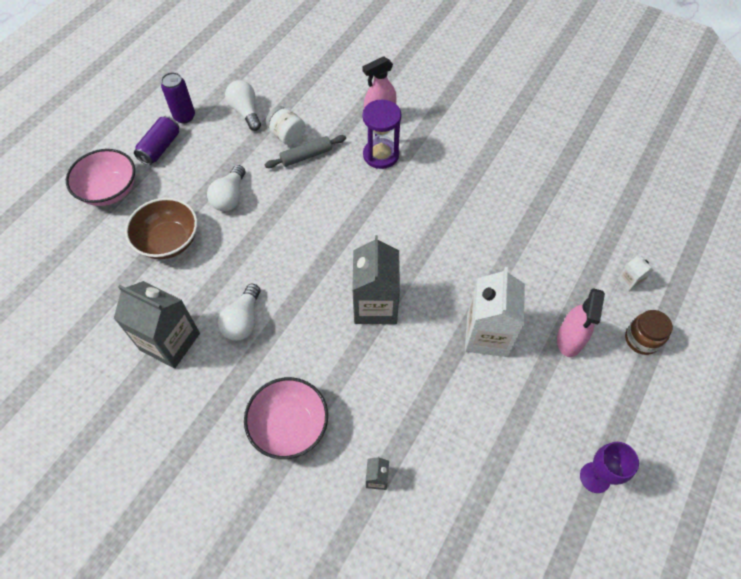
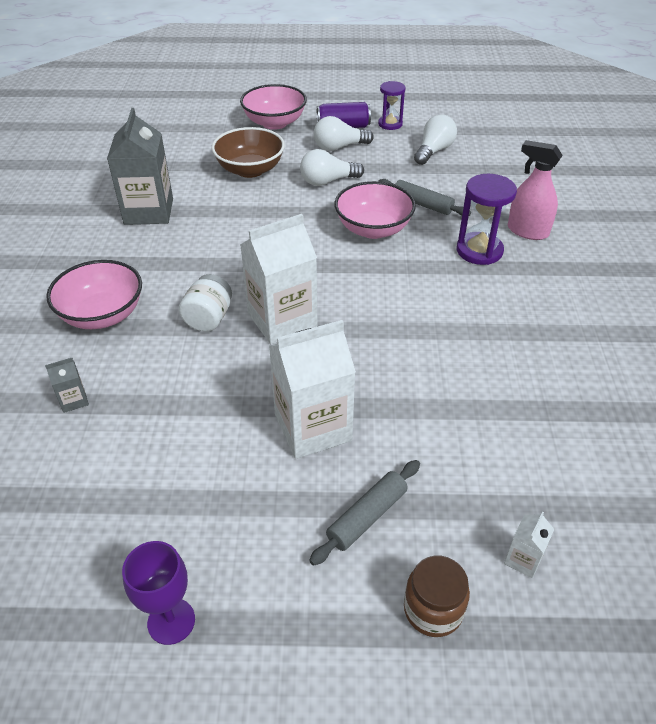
camera: 60 degrees right, 15 degrees down
purple can [161,72,195,123] -> purple hourglass [378,81,406,130]
white light bulb [218,284,260,340] -> white light bulb moved to [314,116,374,151]
white jar [266,106,306,145] -> white jar moved to [179,274,232,332]
grey carton [352,235,400,324] -> white carton [240,214,318,344]
pink spray bottle [557,288,605,357] -> grey rolling pin [309,460,420,566]
none -> pink bowl [334,181,416,239]

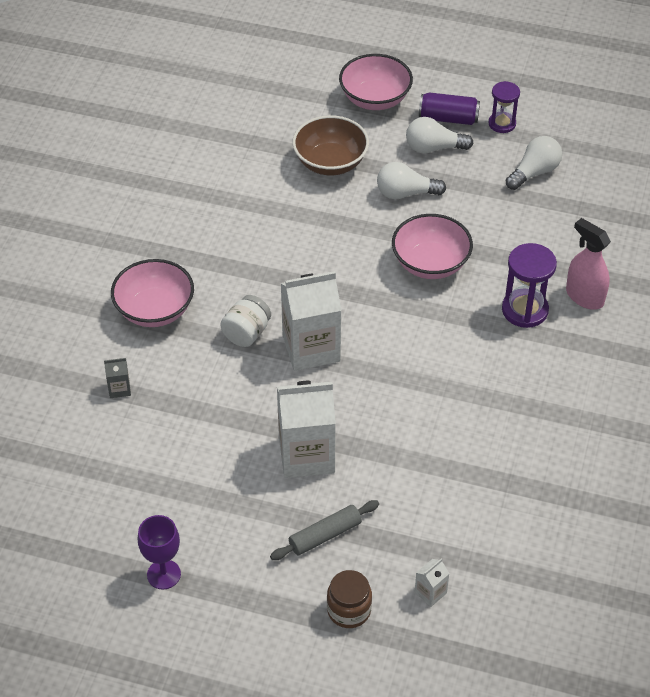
camera: 15 degrees right, 5 degrees up
grey carton [107,108,173,225] -> none
grey rolling pin [378,179,471,216] -> none

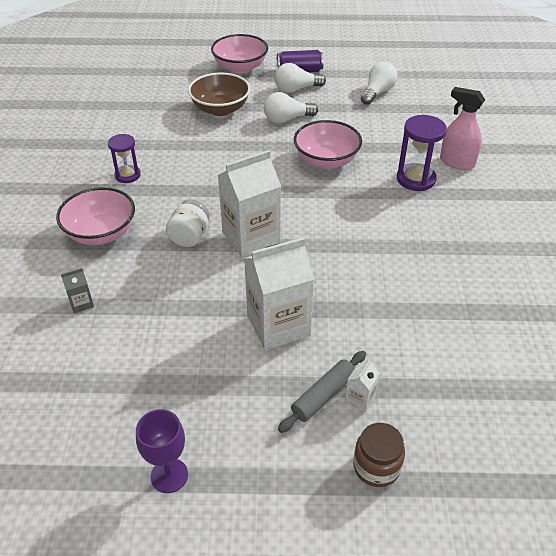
camera: 15 degrees left, 5 degrees down
white carton [415,558,450,607] -> white carton moved to [345,359,380,412]
purple hourglass [489,81,520,133] -> purple hourglass moved to [108,134,141,183]

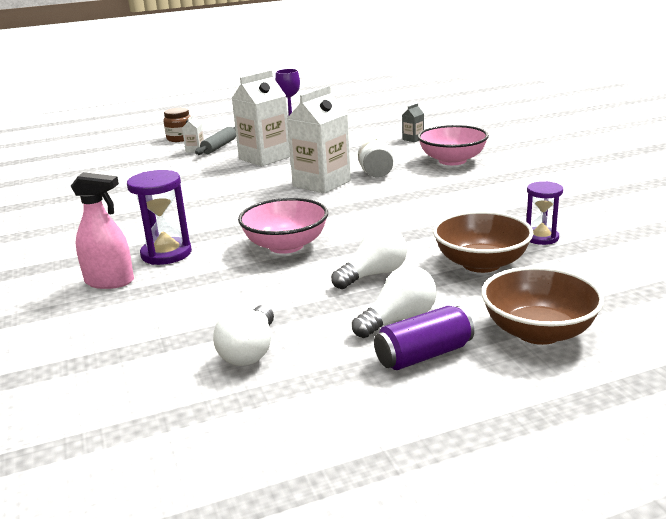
camera: 160 degrees right, 20 degrees down
purple hourglass [108,134,141,183] -> purple hourglass moved to [526,181,563,245]
pink bowl [211,34,268,74] -> brown bowl [481,266,604,345]

